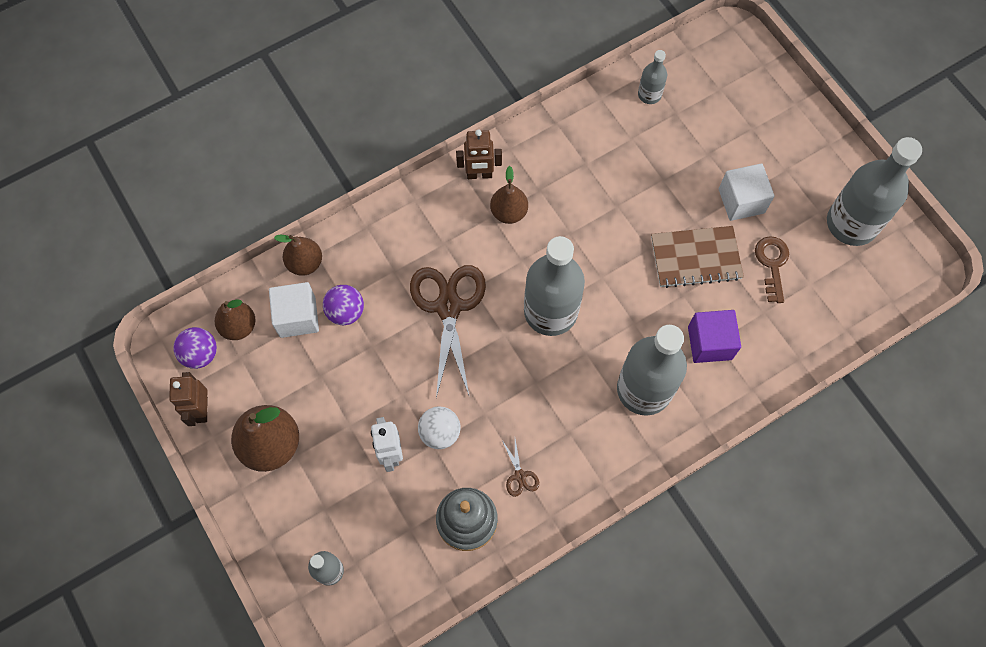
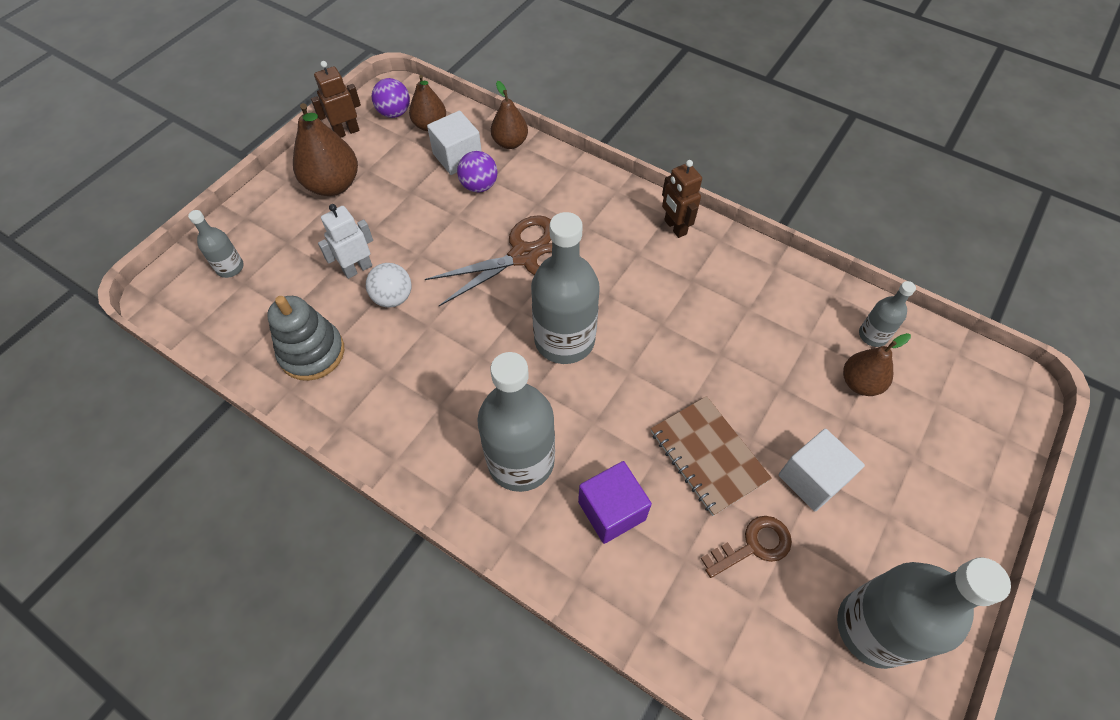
camera: 65 degrees right, 10 degrees down
brown pear [490,166,528,224] -> brown pear moved to [843,333,911,396]
brown scissors [502,439,539,497] -> none

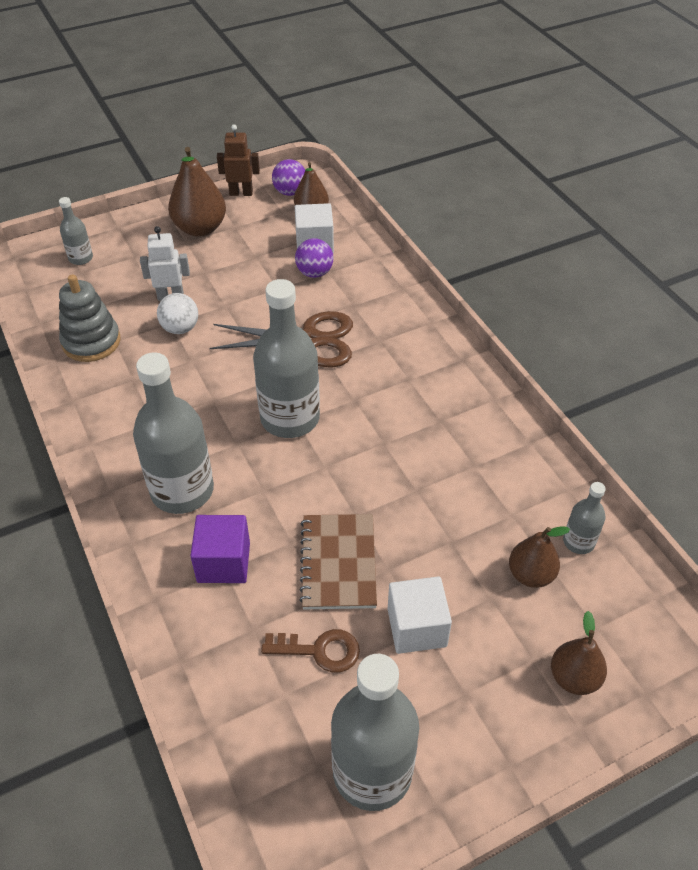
camera: 30 degrees right, 10 degrees down
brown pear [491,81,528,149] -> brown pear moved to [551,611,607,695]
brown robot [662,160,702,238] -> none

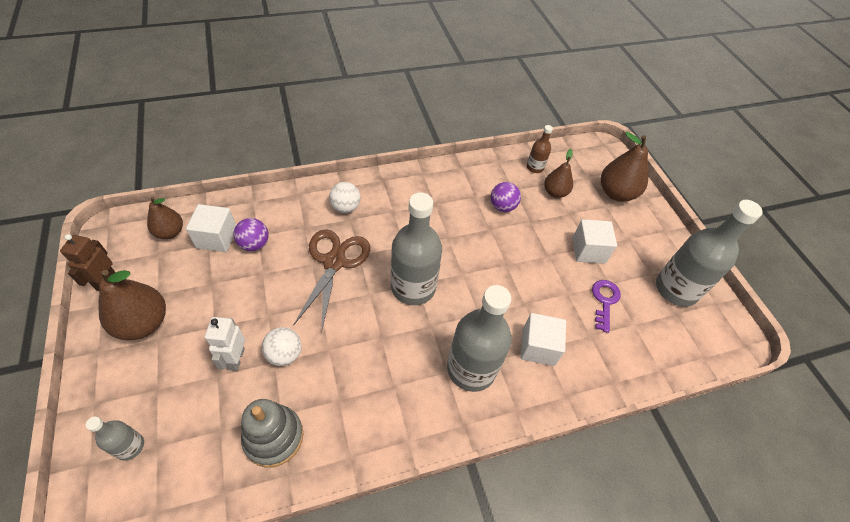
camera: 85 degrees left, 5 degrees up
purple cube [190,515,250,583] -> white cube [520,313,566,366]
brown key [261,629,360,673] -> purple key [592,280,621,333]
purple ball [272,159,305,196] -> purple ball moved to [491,182,521,212]
brown notebook [299,514,377,610] -> none
brown pear [551,611,607,695] -> brown pear [601,132,648,202], size x1.58
grey bottle [563,482,606,554] -> brown bottle [527,125,553,173]
none -> white ball [329,182,361,213]

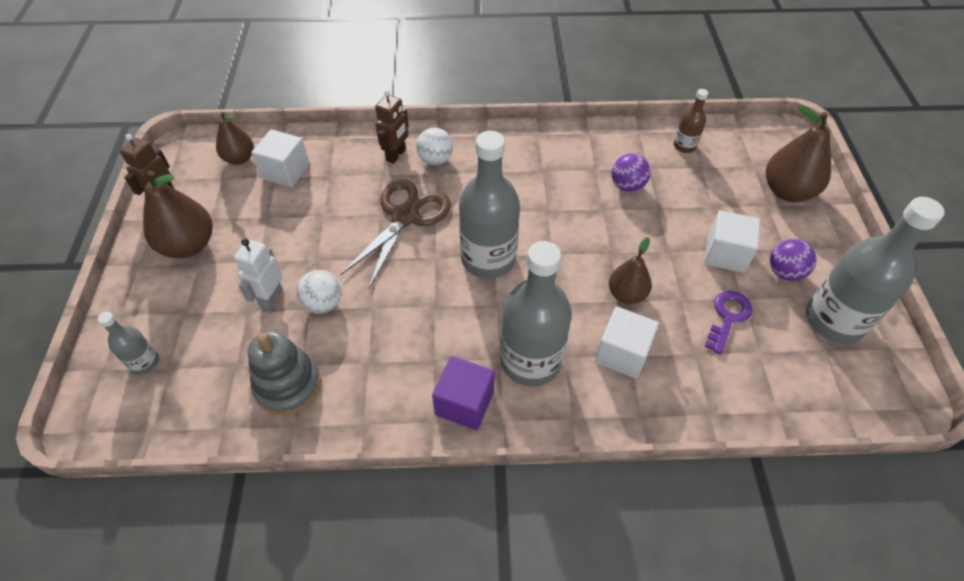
camera: 20 degrees right, 0 degrees up
purple ball [233,218,269,251] -> purple ball moved to [770,239,816,281]
brown pear [544,149,573,198] -> brown pear moved to [609,237,652,304]
none -> brown robot [375,90,409,164]
none -> purple cube [432,356,495,430]

